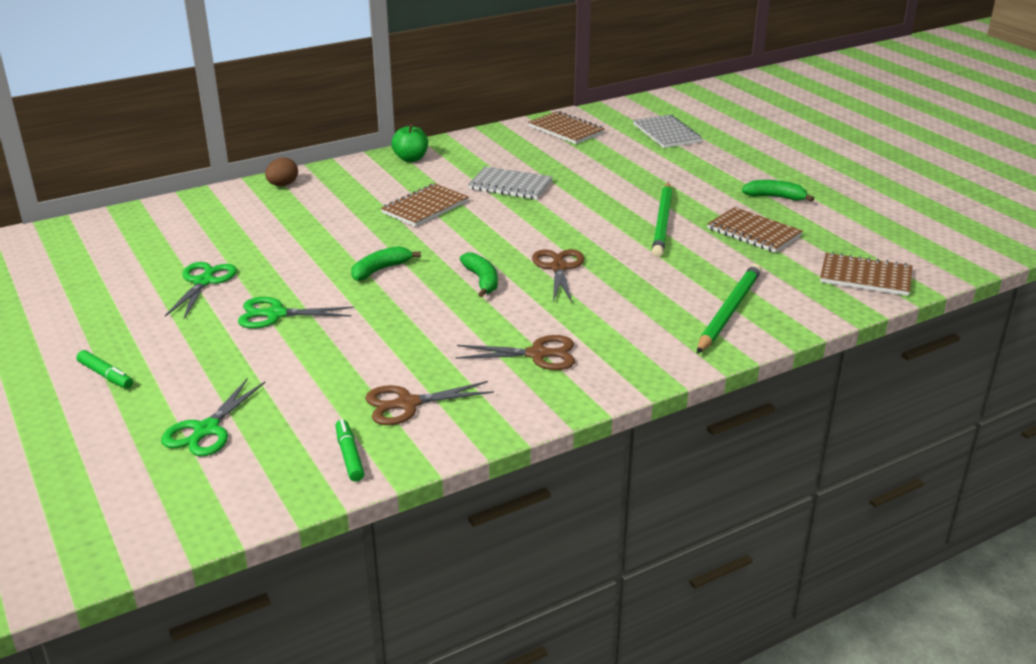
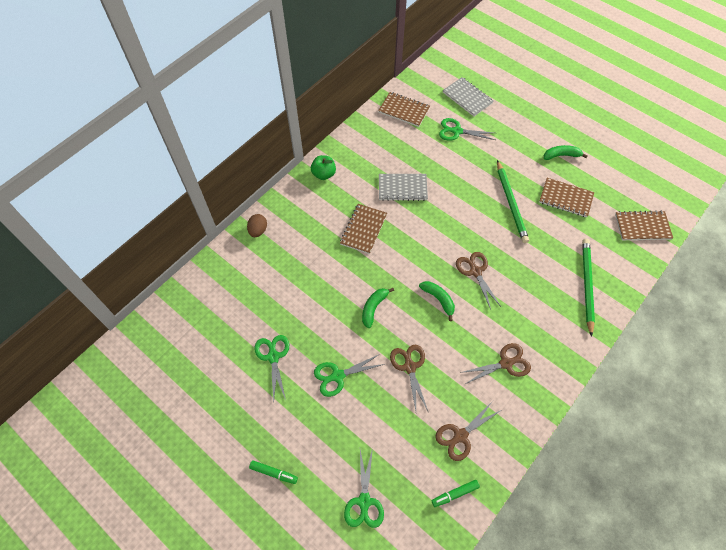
camera: 20 degrees left, 30 degrees up
green marker [336,419,365,482] -> green marker turned 75 degrees counterclockwise [432,480,480,507]
none -> brown scissors [390,345,428,411]
none -> green scissors [439,118,495,141]

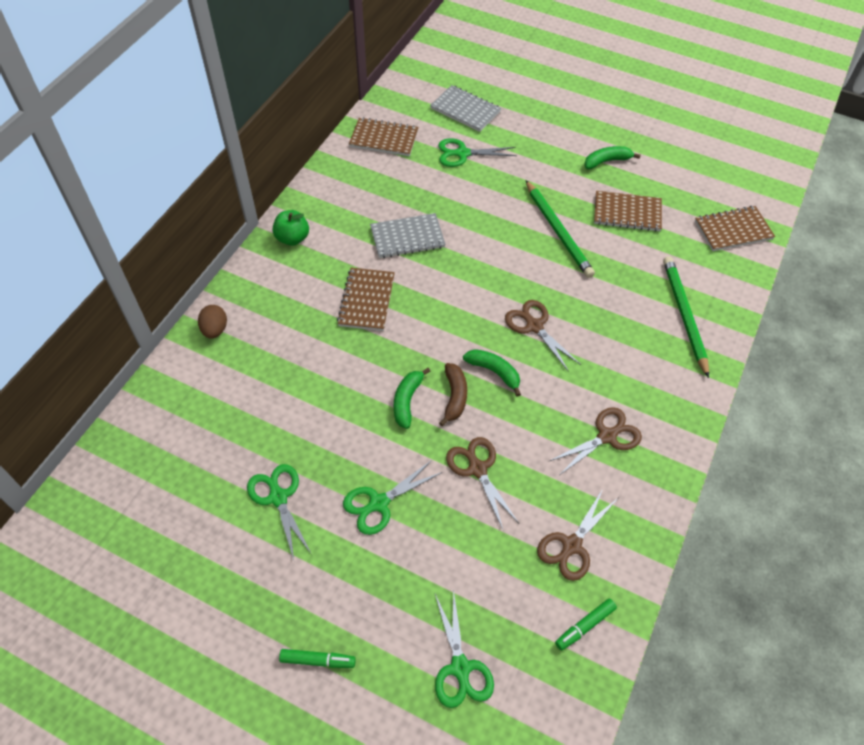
camera: 15 degrees left, 5 degrees down
none -> brown banana [439,363,467,426]

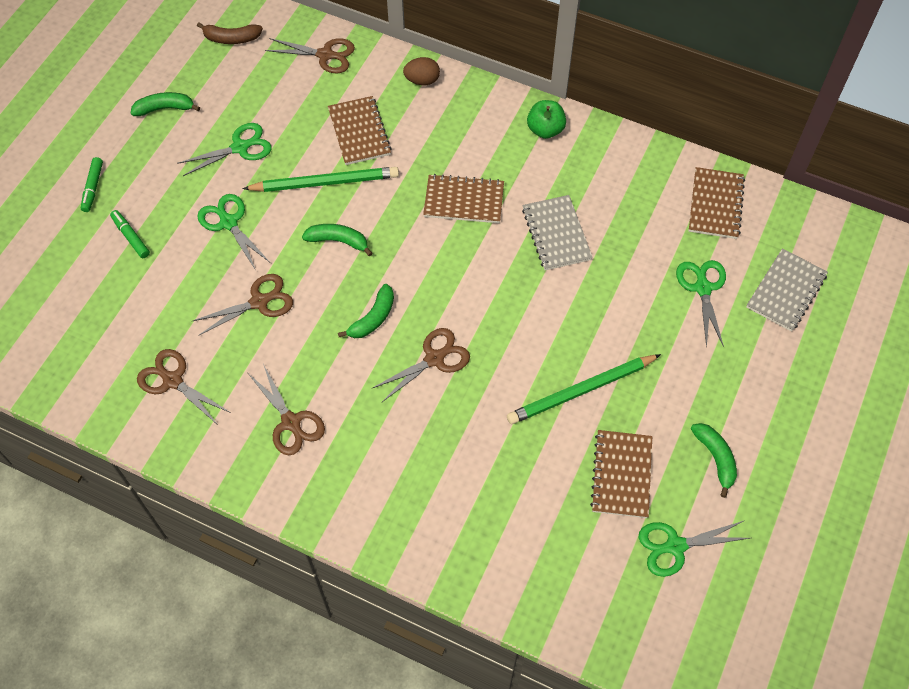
camera: 90 degrees right, 5 degrees up
green scissors [435,589,494,708] -> green scissors moved to [638,521,750,577]
brown banana [439,363,467,426] -> brown banana moved to [197,22,263,44]
green marker [555,598,617,651] -> green marker moved to [110,210,150,258]
green pencil [663,256,709,378] -> green pencil moved to [243,167,399,192]
brown notebook [695,206,775,251] -> brown notebook moved to [328,96,392,165]
none -> green banana [131,92,200,116]
none -> brown scissors [265,38,355,74]

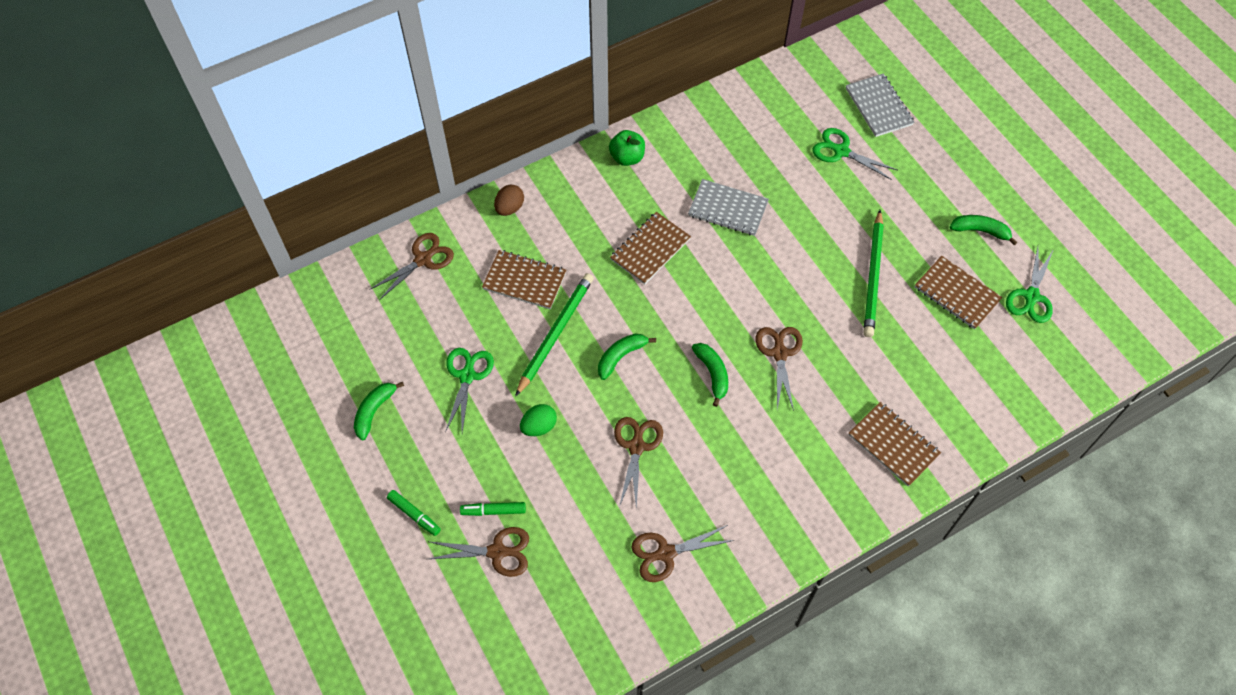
camera: 55 degrees left, 0 degrees up
brown banana [197,22,263,44] -> none
green scissors [197,194,270,269] -> green egg [520,404,557,436]
brown scissors [248,364,325,455] -> brown scissors moved to [429,527,529,577]
brown notebook [689,167,745,239] -> brown notebook moved to [849,402,941,486]

